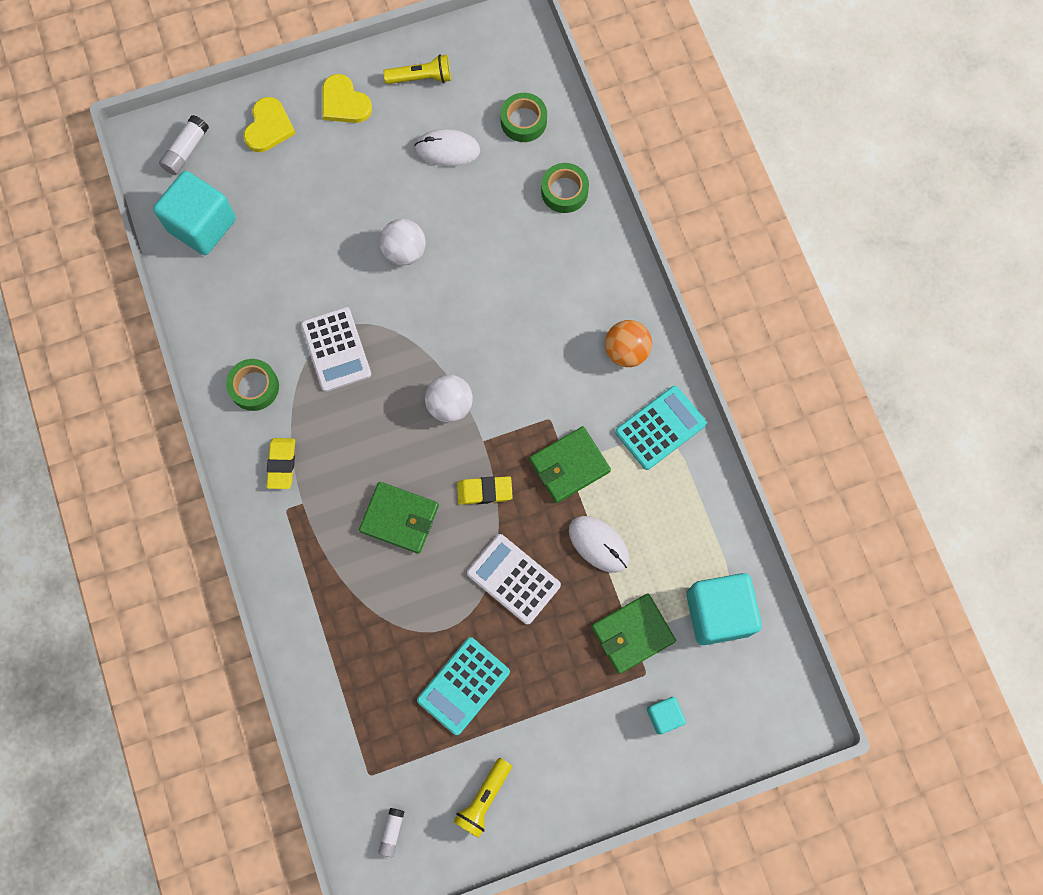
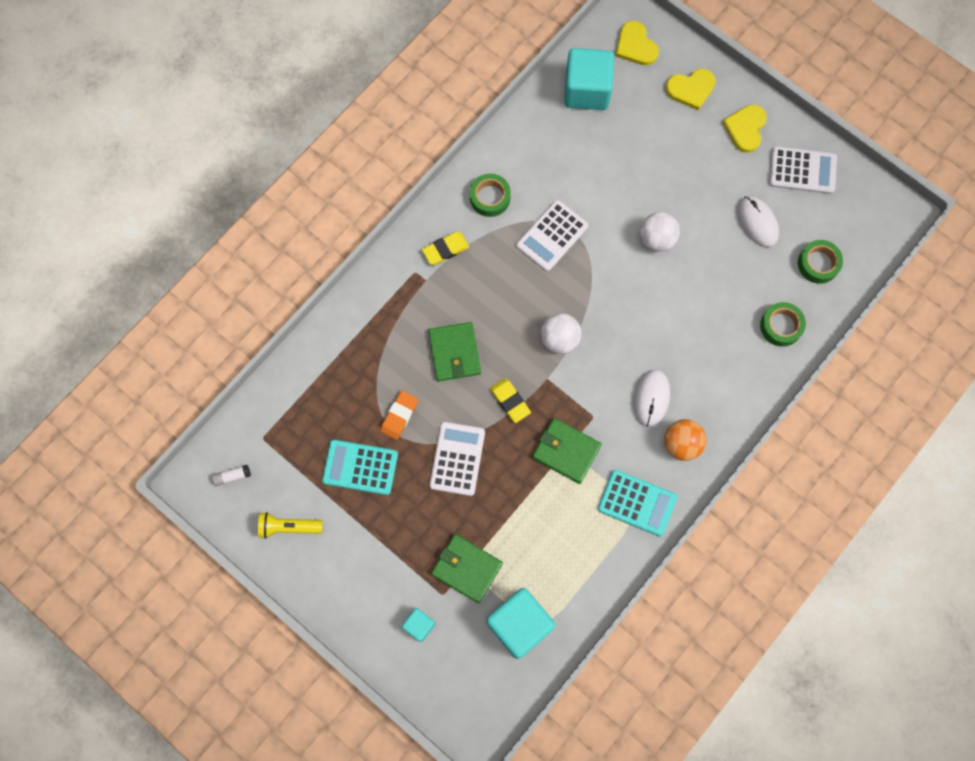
camera: 60 degrees right, 0 degrees up
white glue stick [159,115,209,175] -> yellow heart [616,21,659,65]
yellow flashlight [383,54,451,84] -> white calculator [769,146,837,194]
white mouse [569,516,629,573] -> white mouse moved to [634,370,670,427]
none -> orange eraser [380,390,418,440]

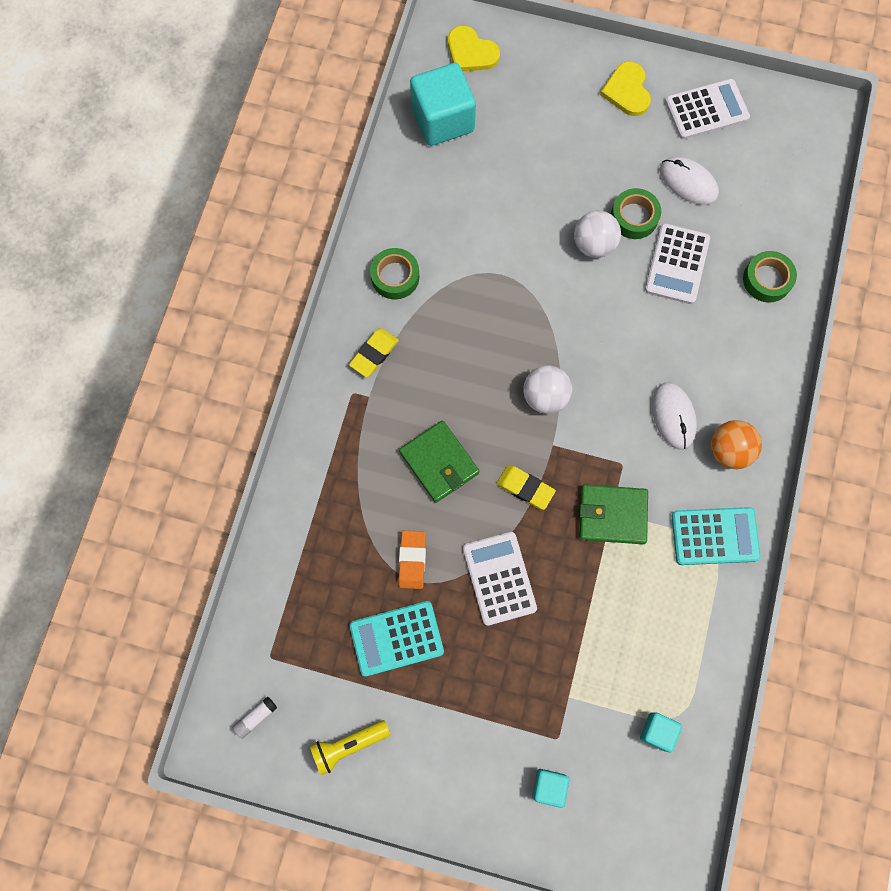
camera: 25 degrees left, 0 degrees up
green wallet [431,534,503,603] -> none
turquoise cube [487,588,555,659] -> turquoise cube [640,712,682,753], size x0.49
white calculator [516,200,588,272] -> white calculator moved to [645,223,710,304]
yellow heart [665,69,715,110] -> none
green tape [798,240,843,284] -> green tape moved to [611,188,661,239]

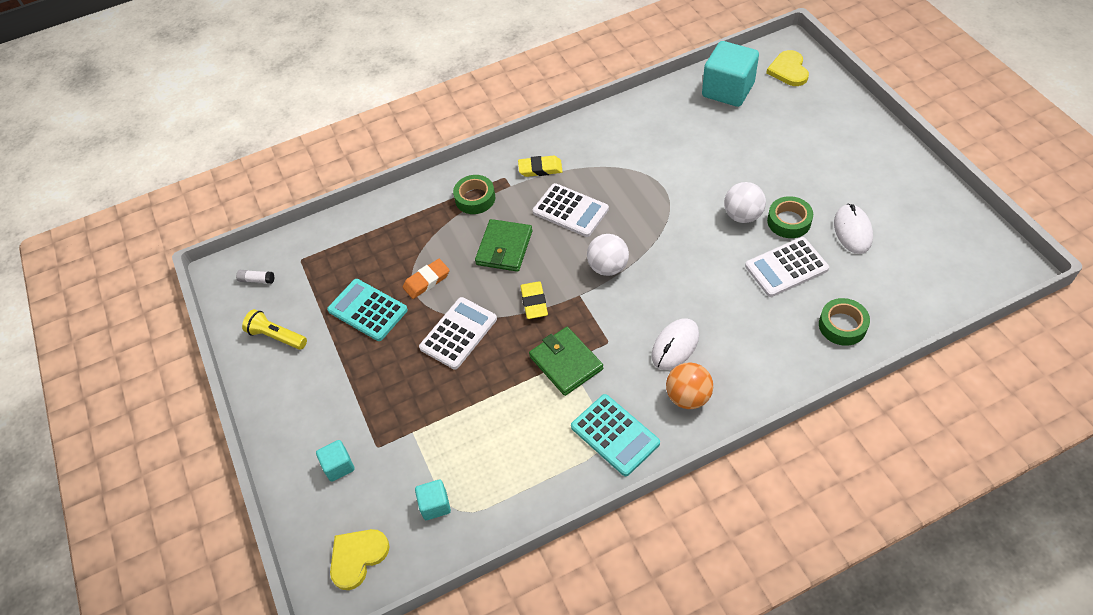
camera: 55 degrees right, 20 degrees down
green tape [370,248,419,299] -> green tape moved to [453,175,495,214]
yellow heart [600,62,651,116] -> yellow heart moved to [330,529,390,590]
white calculator [665,79,750,139] -> white calculator moved to [533,183,609,237]

